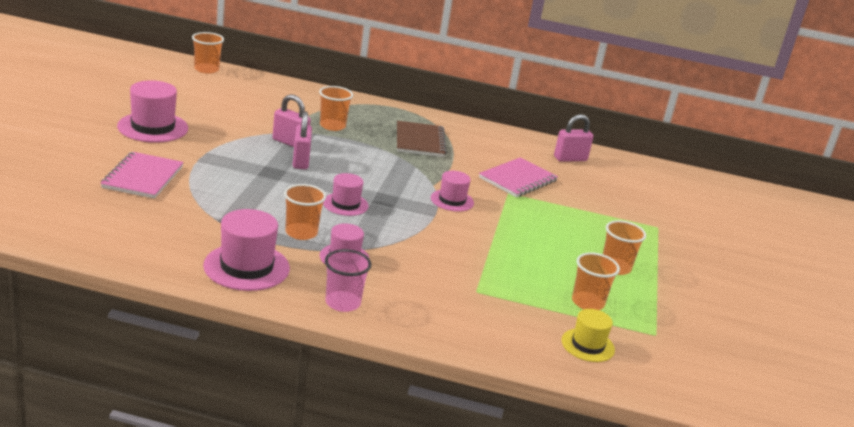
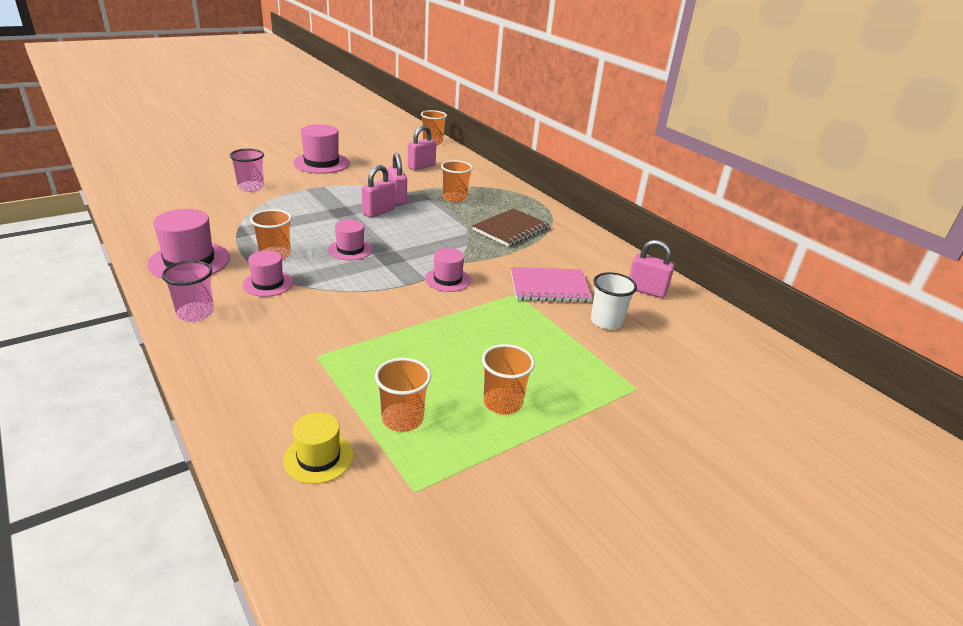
camera: 45 degrees right, 5 degrees up
pink notebook [100,152,184,199] -> pink cup [229,149,264,192]
none -> pink padlock [408,125,436,170]
none -> white cup [591,272,637,330]

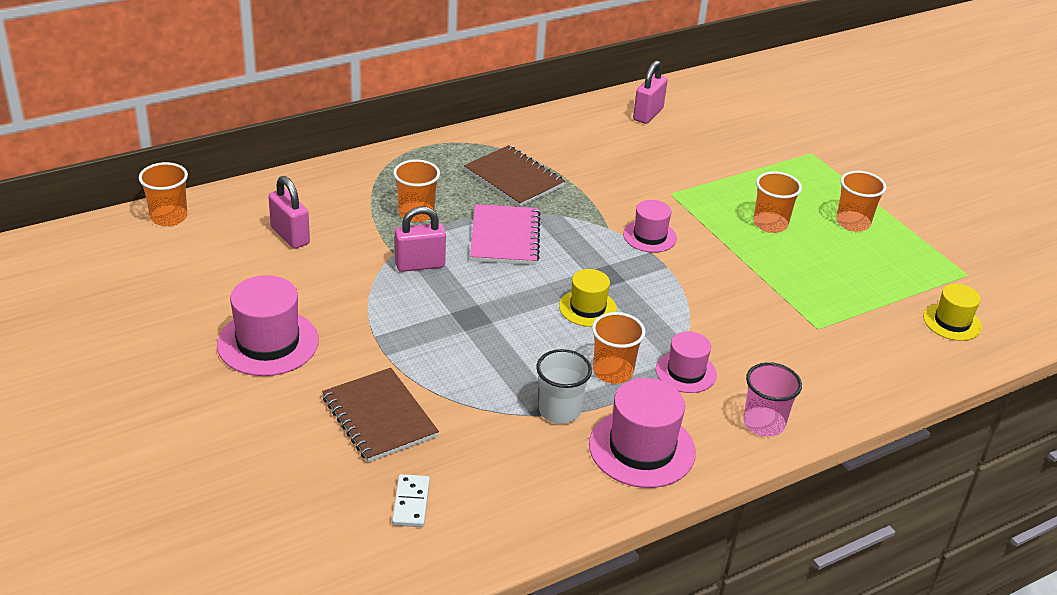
camera: 85 degrees left, 5 degrees up
pink cup [229,149,264,192] -> brown notebook [322,368,439,462]
pink hat [328,220,373,260] -> yellow hat [559,269,617,327]
pink padlock [362,165,395,218] -> none
orange cup [375,358,431,432] -> orange cup moved to [753,171,802,233]
pink notebook [511,267,592,303] -> pink notebook moved to [470,204,541,265]
white cup [591,272,637,330] -> white cup moved to [536,349,592,424]
none -> white domino [392,474,430,527]

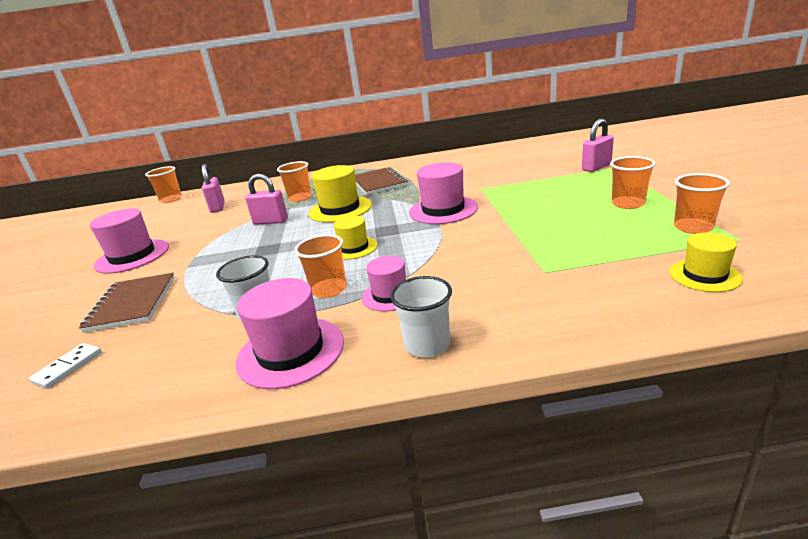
camera: 30 degrees right, 10 degrees down
pink notebook [470,204,541,265] -> yellow hat [308,165,372,223]
pink hat [623,200,677,253] -> pink hat [409,162,478,224], size x1.63
pink padlock [633,60,668,124] -> pink padlock moved to [582,119,614,172]
pink cup [743,362,802,437] -> white cup [390,276,452,357]
orange cup [753,171,802,233] -> orange cup moved to [674,173,730,234]

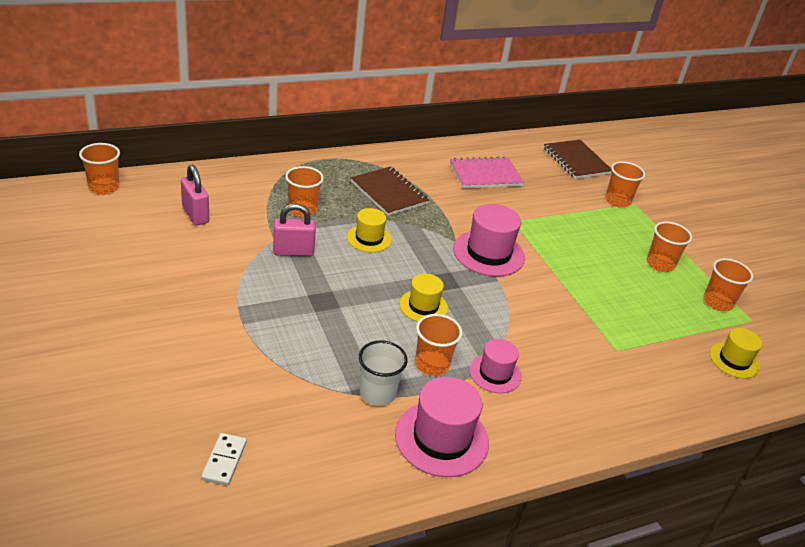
camera: 25 degrees left, 10 degrees up
brown notebook [79,273,175,332] -> brown notebook moved to [544,140,612,179]
pink hat [90,209,169,274] -> none
yellow hat [308,165,372,223] -> yellow hat [347,208,392,252], size x0.61
white cup [390,276,452,357] -> none
pink padlock [582,119,614,172] -> orange cup [605,161,645,208]
none -> pink notebook [450,157,524,188]

